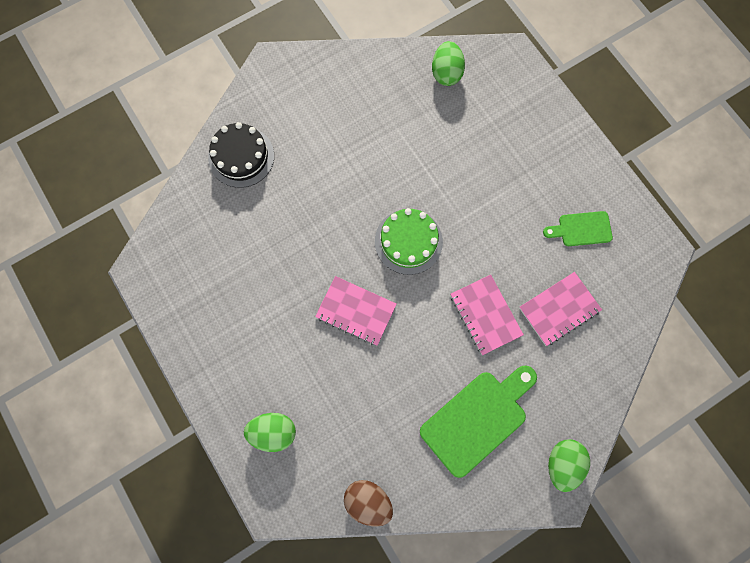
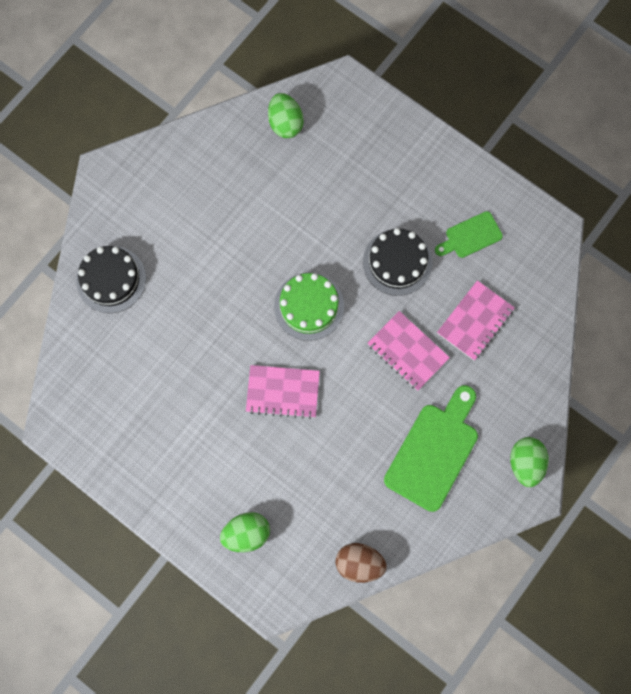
camera: 20 degrees left, 0 degrees up
none -> black cake [363,228,432,296]

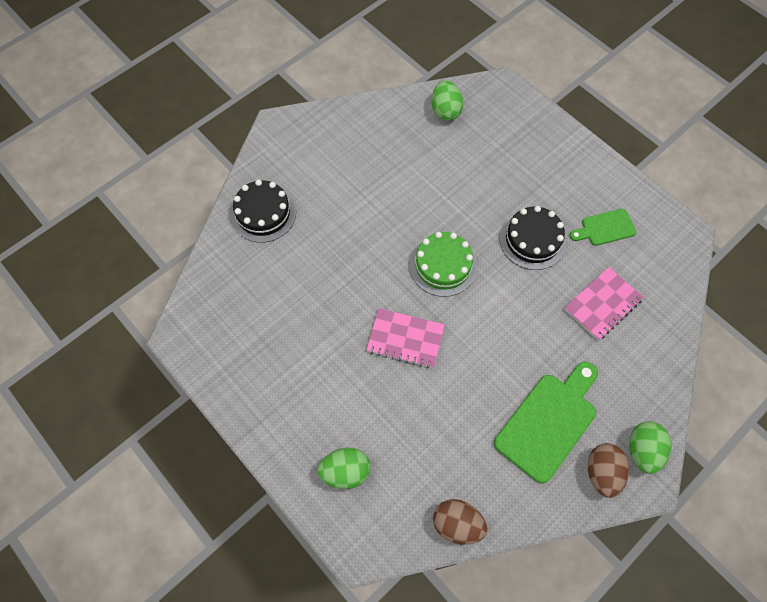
camera: 10 degrees right, 10 degrees down
pink notebook [368,311,450,391] -> none
none -> brown egg [588,443,629,498]

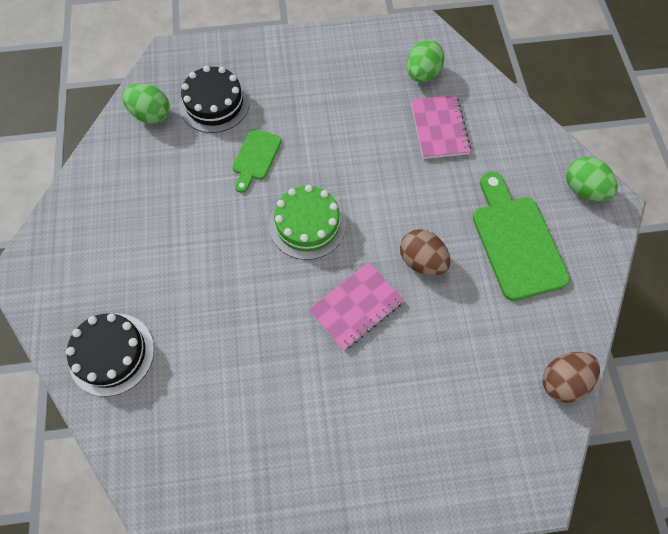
camera: 55 degrees left, 0 degrees up
green egg [317,447,371,489] -> green egg moved to [407,40,445,82]
black cake [499,206,566,270] -> black cake moved to [179,66,250,133]
green cutting board [569,209,637,246] -> green cutting board moved to [232,129,282,193]
brown egg [588,443,629,498] -> brown egg moved to [400,229,451,276]

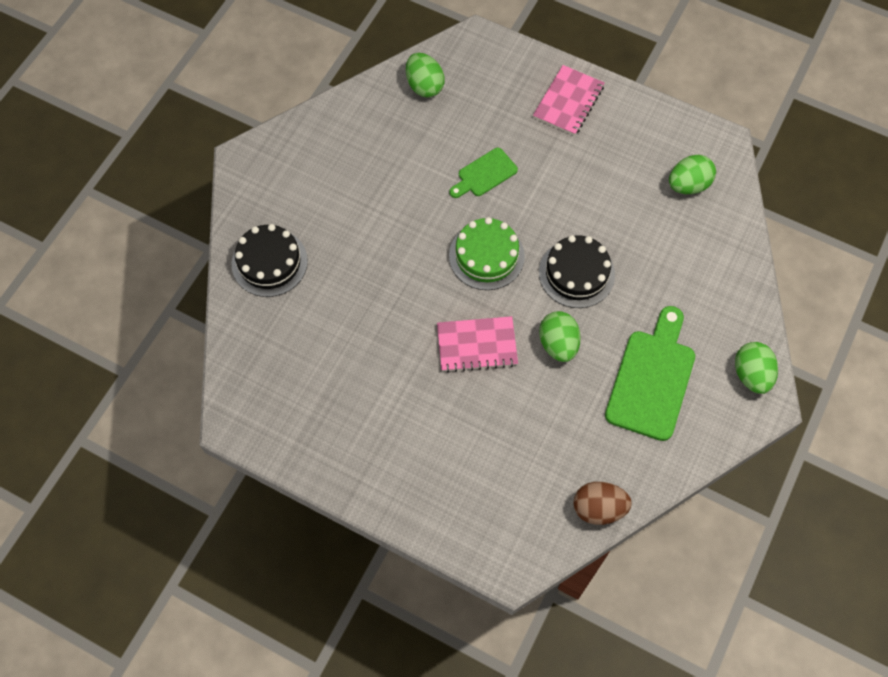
camera: 35 degrees right, 0 degrees up
black cake [179,66,250,133] -> black cake moved to [539,235,615,308]
brown egg [400,229,451,276] -> green egg [539,311,581,362]
pink notebook [411,95,471,159] -> pink notebook moved to [533,65,604,136]

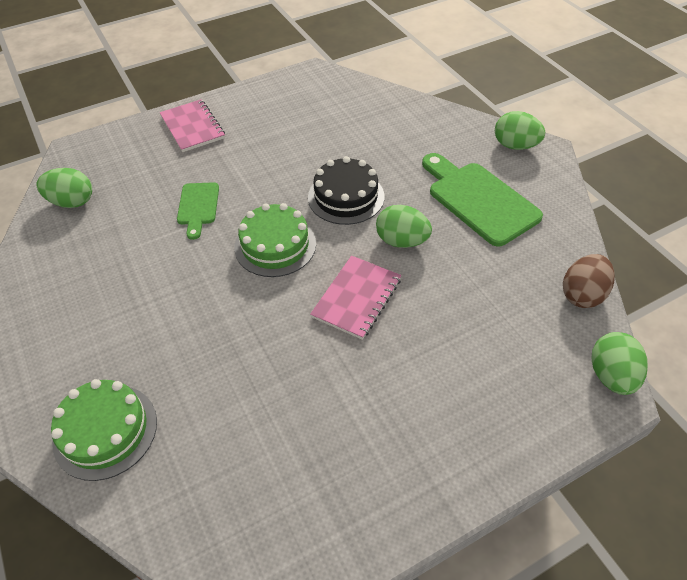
camera: 55 degrees left, 15 degrees down
black cake [232,224,308,297] -> green cake [51,379,157,481]
green egg [669,155,716,194] -> green egg moved to [592,332,648,395]

